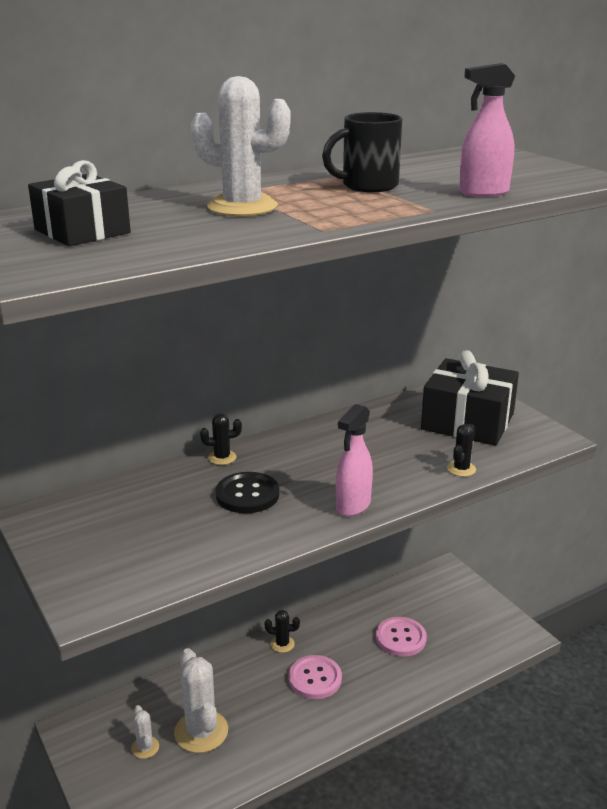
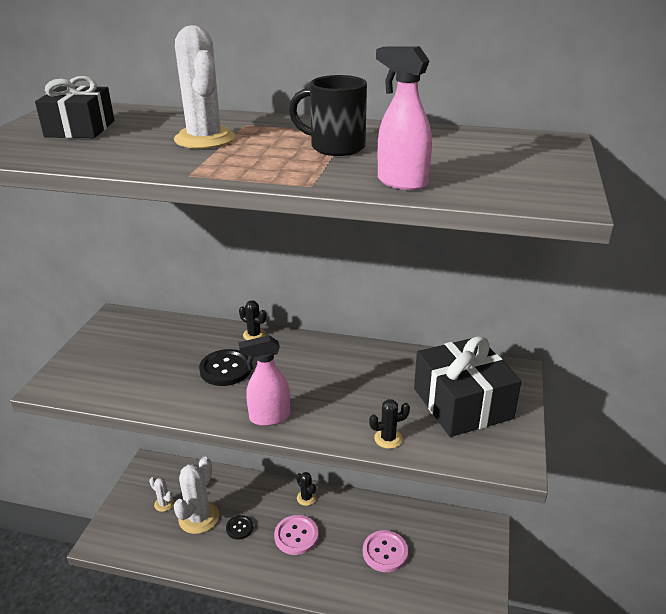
camera: 45 degrees right, 5 degrees up
white cactus [131,705,159,759] -> white cactus turned 75 degrees counterclockwise [149,477,174,512]
none -> black button [226,515,253,540]

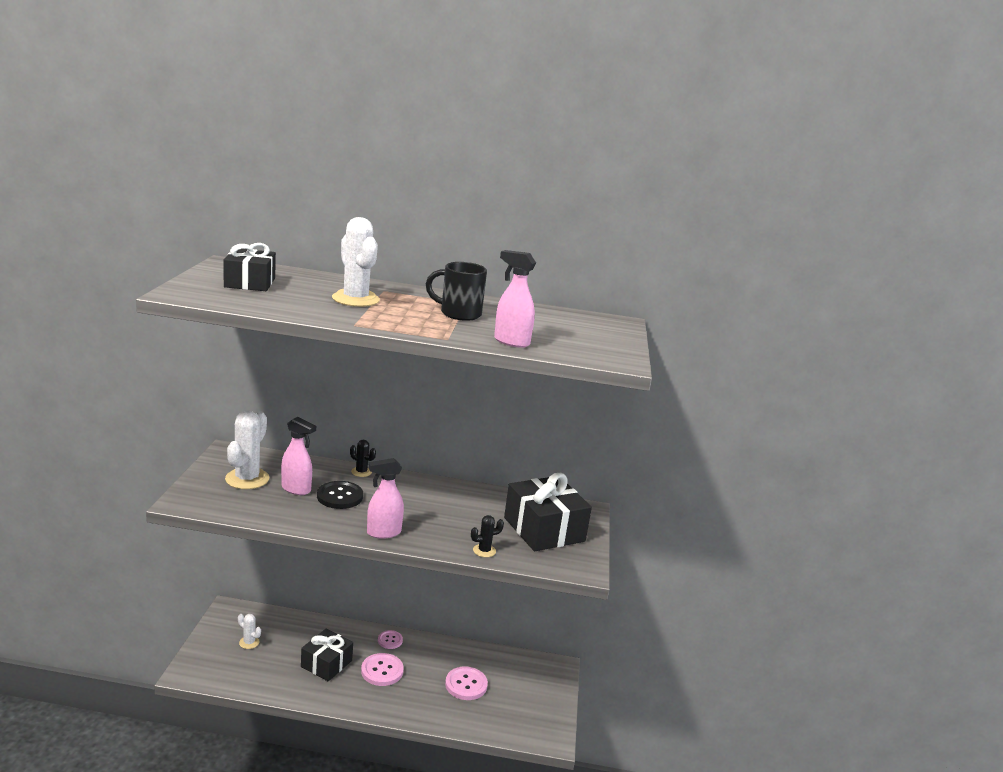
camera: 10 degrees left, 10 degrees down
white cactus [174,457,219,534] -> white cactus moved to [225,411,269,489]
black button [226,515,253,540] -> black gift [301,628,353,681]
black cactus [296,472,316,506] -> pink button [378,630,403,649]
none -> pink spray bottle [281,417,316,495]

